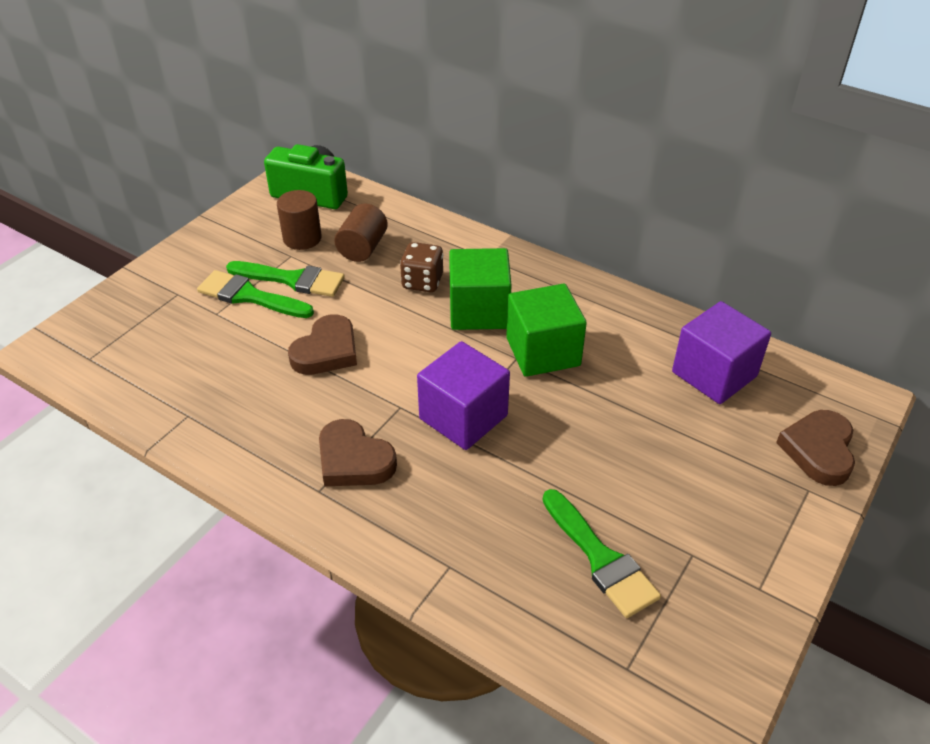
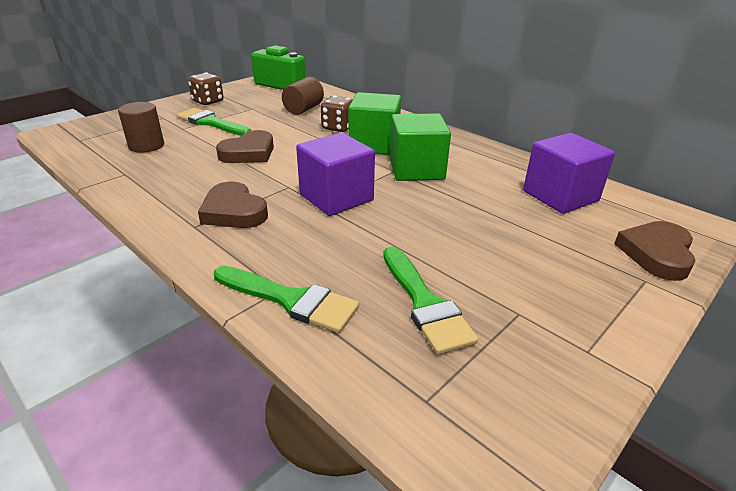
camera: 10 degrees right, 10 degrees down
green brush [226,261,345,297] -> green brush moved to [214,266,359,333]
brown cylinder [277,190,322,250] -> brown cylinder moved to [118,102,164,153]
none -> brown dice [188,72,224,105]

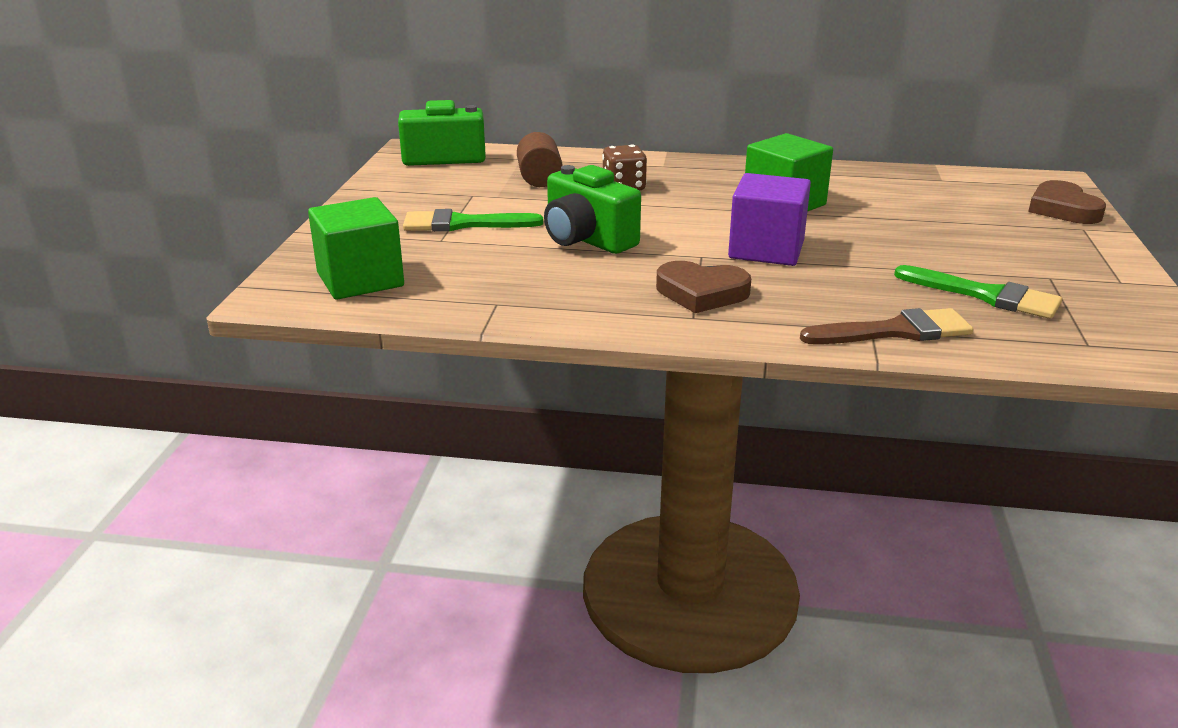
camera: 35 degrees left, 5 degrees down
brown cylinder [118,102,164,153] -> none
brown dice [188,72,224,105] -> none
green brush [214,266,359,333] -> brown brush [800,308,973,344]
brown heart [216,130,274,163] -> green camera [544,165,641,254]
green cube [348,92,401,155] -> green cube moved to [308,197,404,300]
purple cube [523,133,615,214] -> none

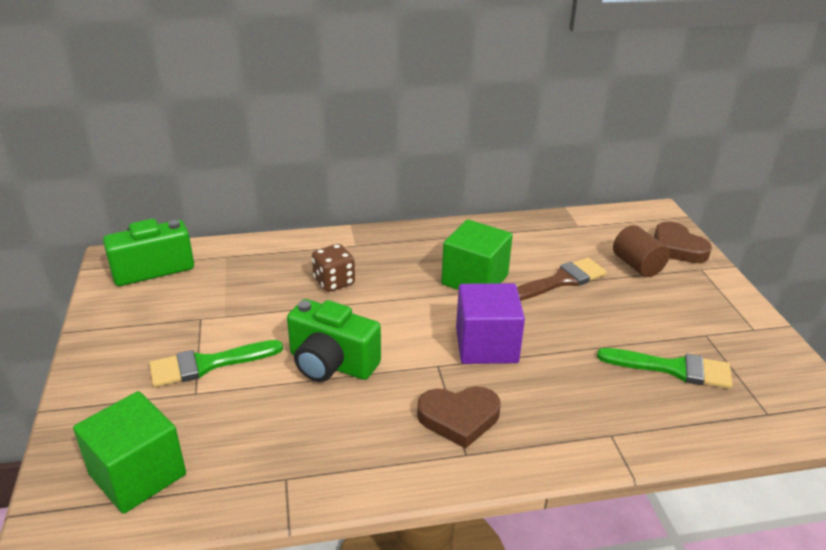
camera: 20 degrees left, 5 degrees up
brown cylinder [517,132,562,187] -> brown cylinder moved to [613,225,670,277]
brown brush [800,308,973,344] -> brown brush moved to [517,258,607,301]

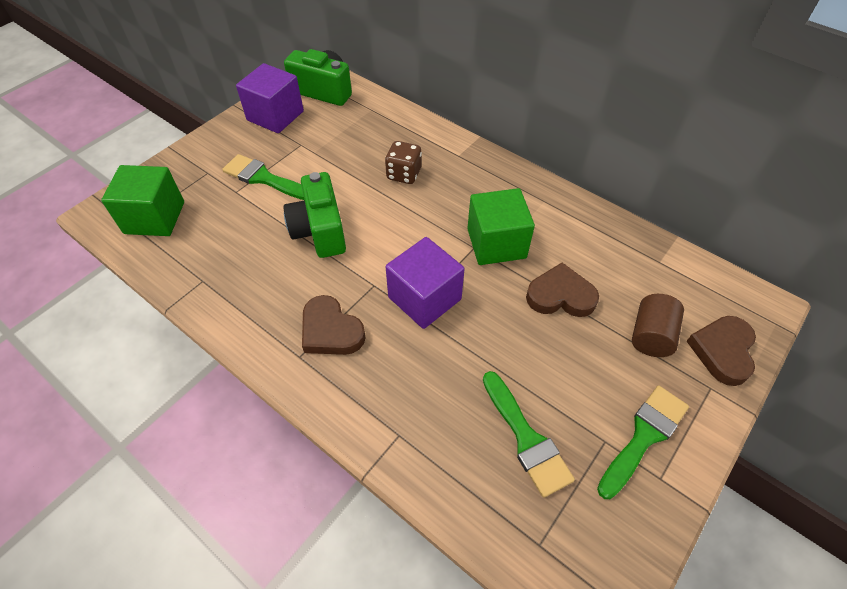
camera: 50 degrees right, 20 degrees up
brown brush [517,258,607,301] -> brown heart [526,262,599,317]
none -> purple cube [236,63,304,133]
none -> green brush [597,385,689,499]

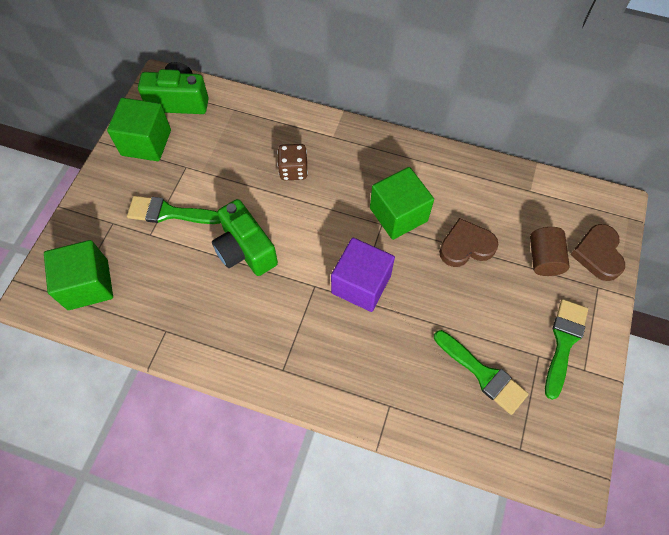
camera: 20 degrees left, 10 degrees up
purple cube [236,63,304,133] -> green cube [107,98,171,161]
brown heart [302,295,366,355] -> none

